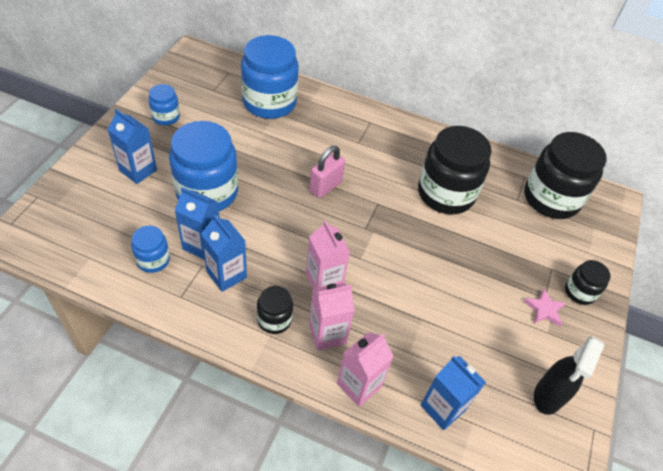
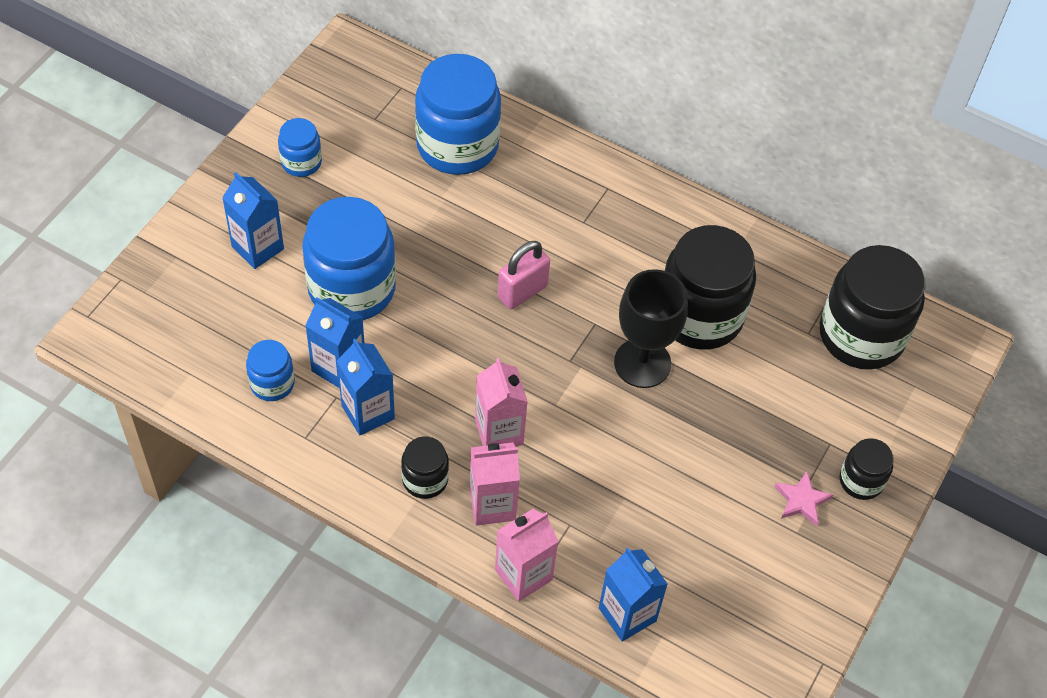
camera: 10 degrees right, 5 degrees up
black spray bottle [534,336,605,415] -> none
none -> black goblet [614,269,688,388]

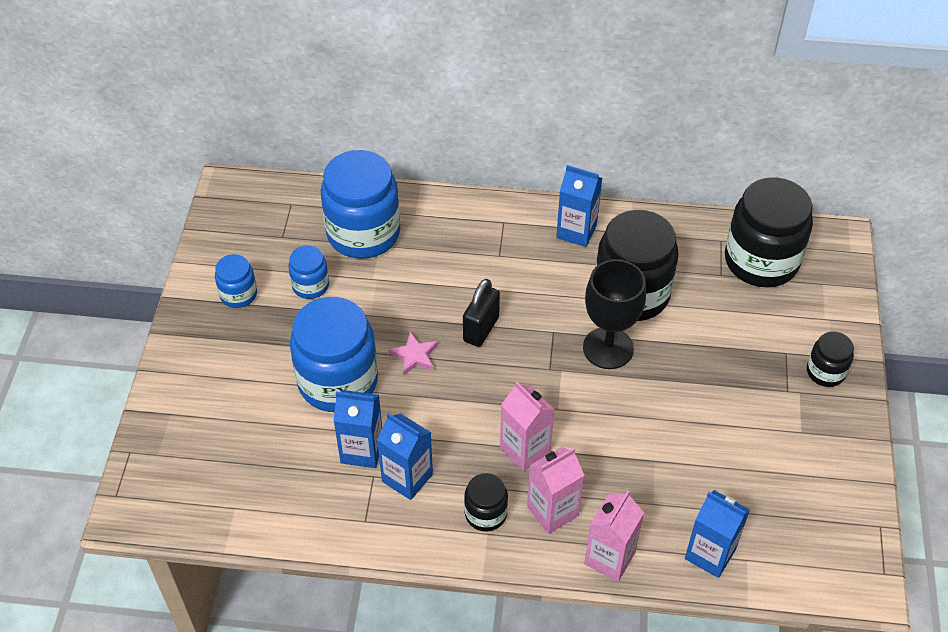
camera: 20 degrees left, 5 degrees down
blue carton [222,172,284,269] -> blue carton moved to [556,165,602,247]
blue jar [246,340,295,401] -> blue jar moved to [288,245,329,299]
pink padlock [498,241,550,309] -> black padlock [463,279,500,347]
pink star [774,471,833,526] -> pink star moved to [389,332,438,376]

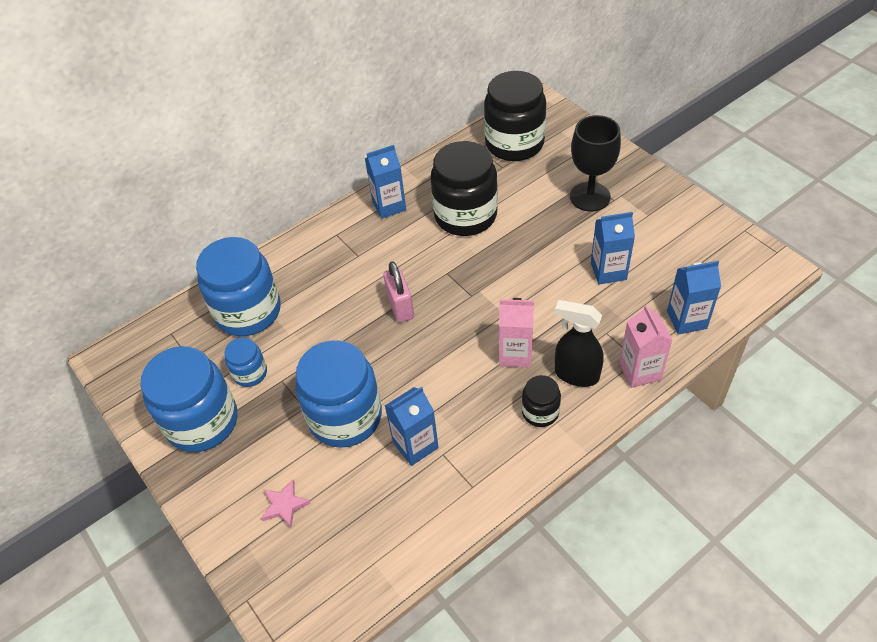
camera: 40 degrees left, 0 degrees up
blue jar [215,254,257,308] -> blue jar [140,346,237,452], size x2.04
blue carton [377,413,433,500] -> blue carton moved to [591,212,635,284]
pink star [389,332,438,376] -> pink star moved to [261,479,311,528]
black padlock [463,279,500,347] -> pink padlock [383,261,414,323]
pink carton [527,447,585,534] -> black spray bottle [555,300,604,387]
black goblet [583,259,646,369] -> black goblet moved to [570,115,621,212]
black jar [807,331,854,387] -> none

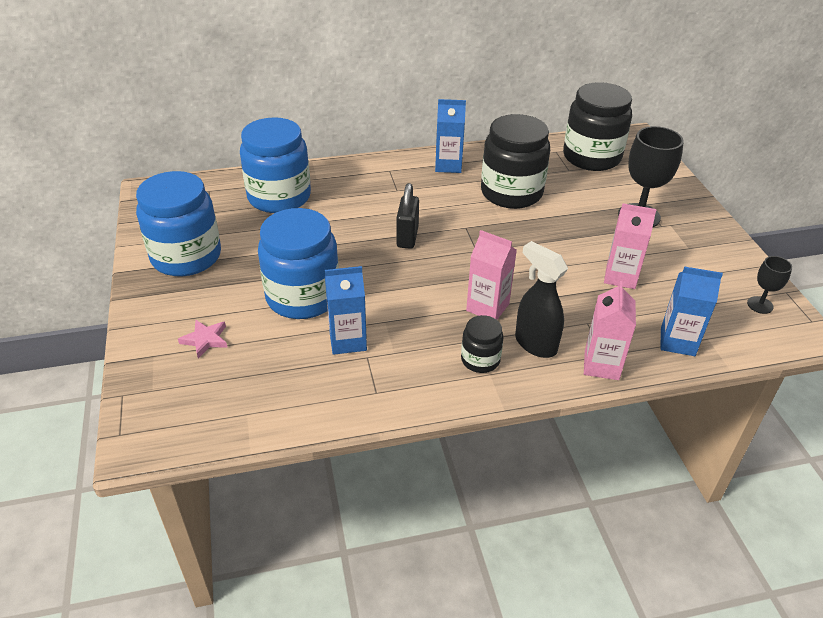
camera: 20 degrees right, 10 degrees down
blue jar [225,337,267,387] -> none
pink padlock [383,261,414,323] -> black padlock [396,183,419,249]
blue carton [591,212,635,284] -> pink carton [604,203,657,289]
none -> black goblet [747,256,792,314]

